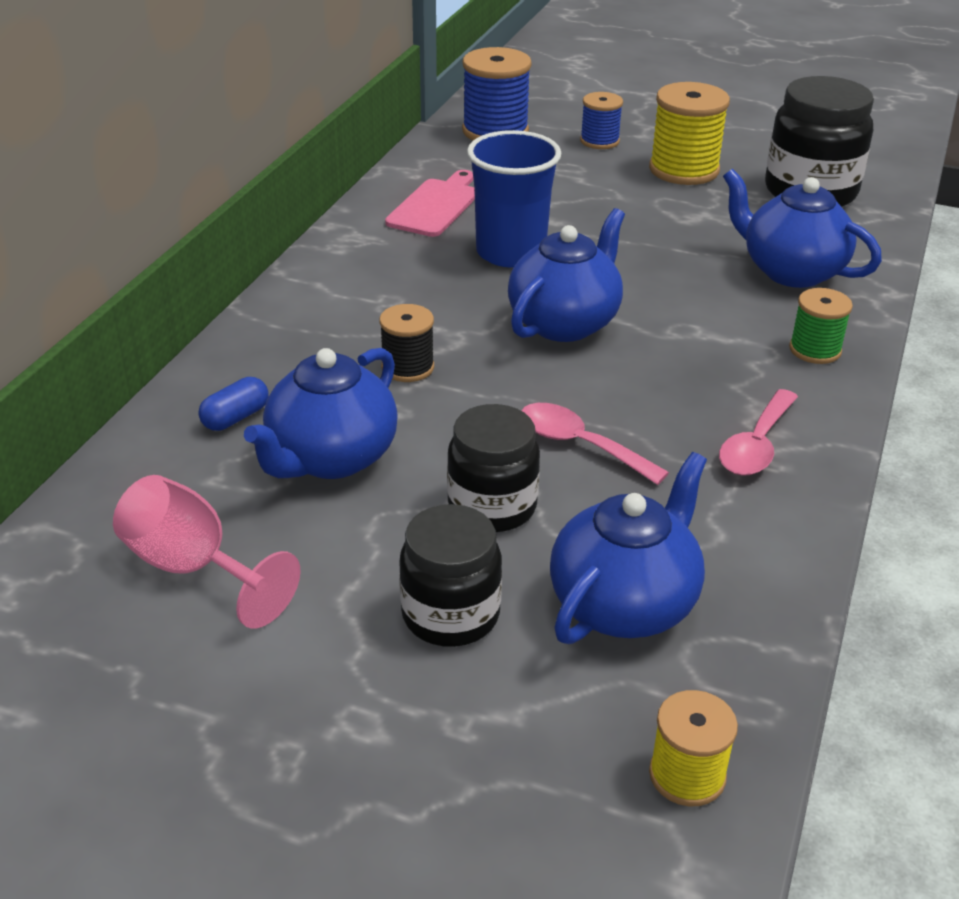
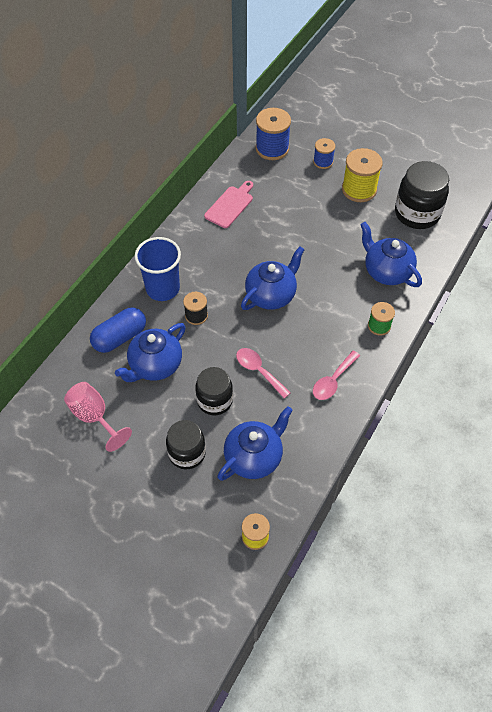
camera: 10 degrees right, 20 degrees up
blue capsule [198,377,269,431] -> blue capsule [90,307,146,353], size x1.85
blue cup [467,130,561,268] -> blue cup moved to [135,237,181,301]

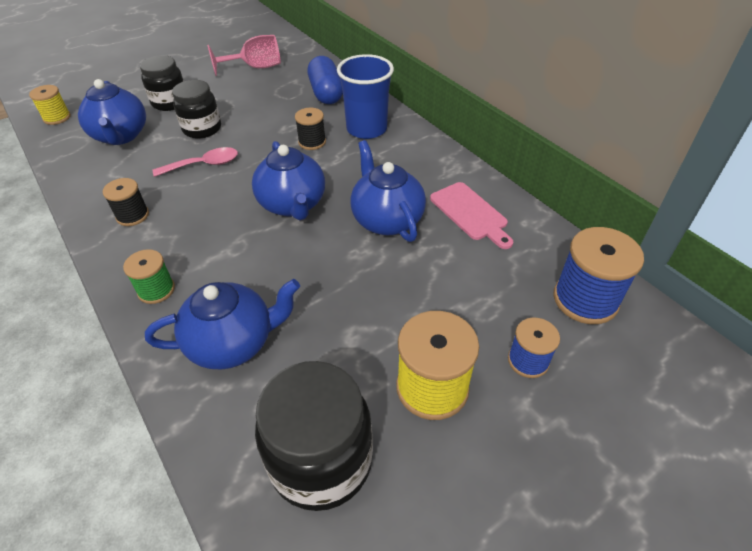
camera: 115 degrees right, 10 degrees down
blue teapot [115,323,186,382] -> blue teapot moved to [350,140,426,242]
pink spoon [313,351,360,400] -> black spool [103,178,149,226]

